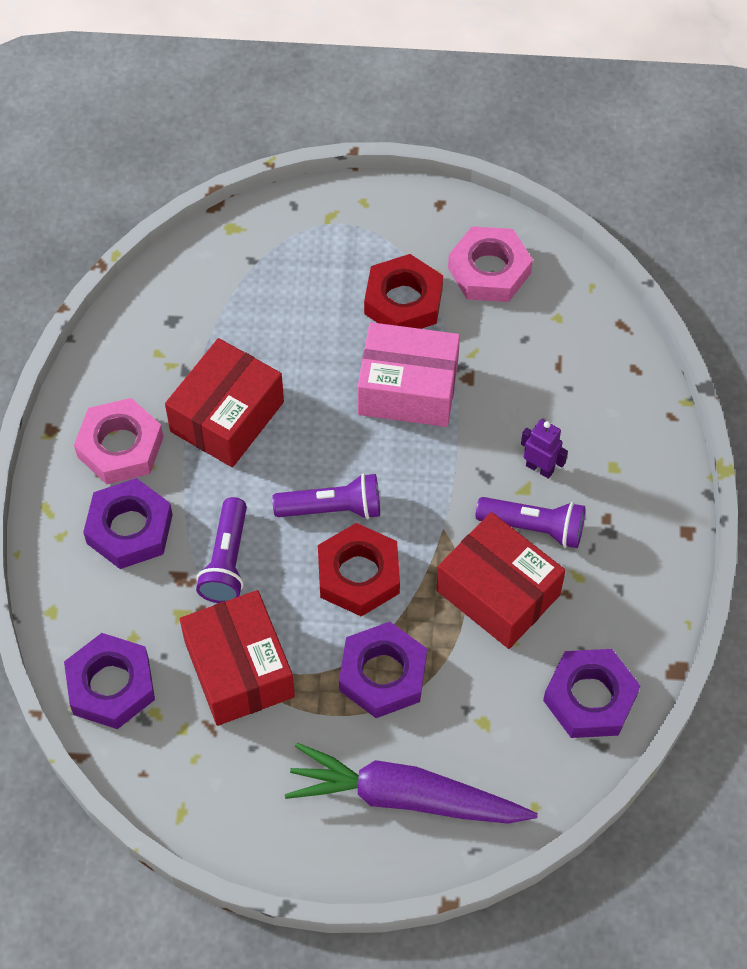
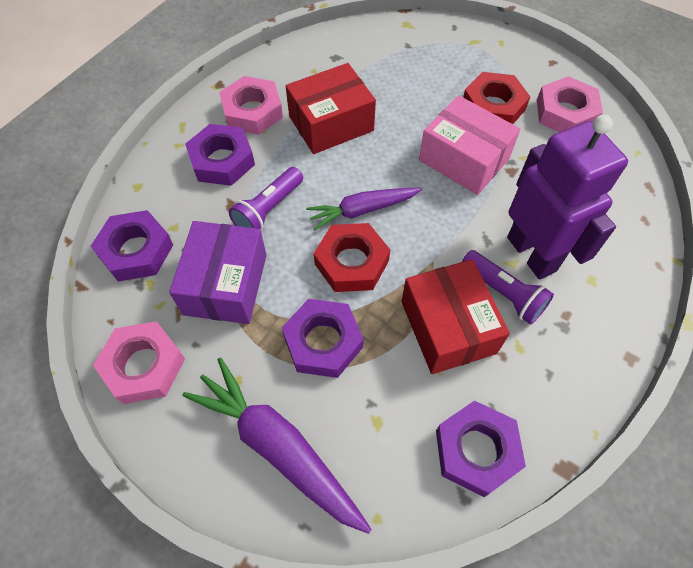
camera: 30 degrees right, 0 degrees up
red box [180,590,295,726] -> purple box [169,221,267,324]
purple flashlight [272,473,380,519] -> purple carrot [306,188,422,230]
purple robot [521,419,568,479] -> purple robot [507,115,628,280], size x2.47
none -> pink nut [93,321,185,404]

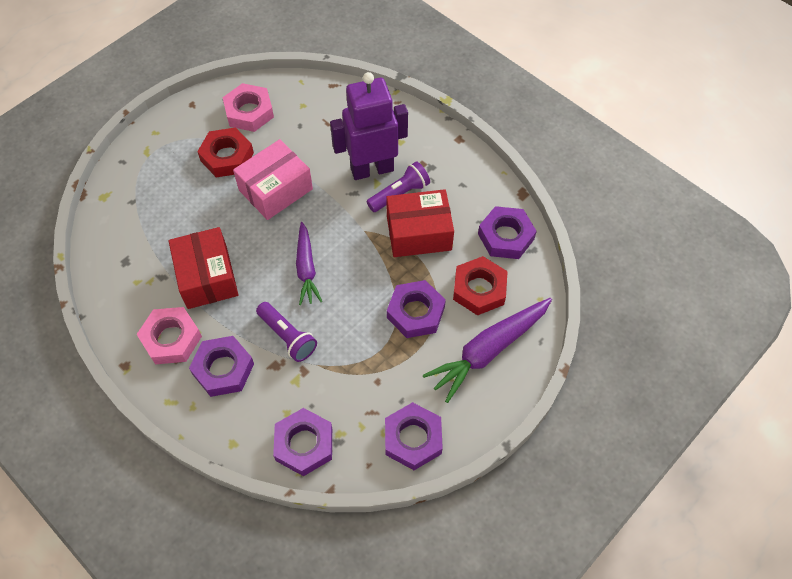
camera: 80 degrees left, 0 degrees up
pink nut [93,321,185,404] -> purple nut [385,402,443,470]
purple box [169,221,267,324] -> none
red nut [314,223,390,292] -> red nut moved to [453,256,508,315]

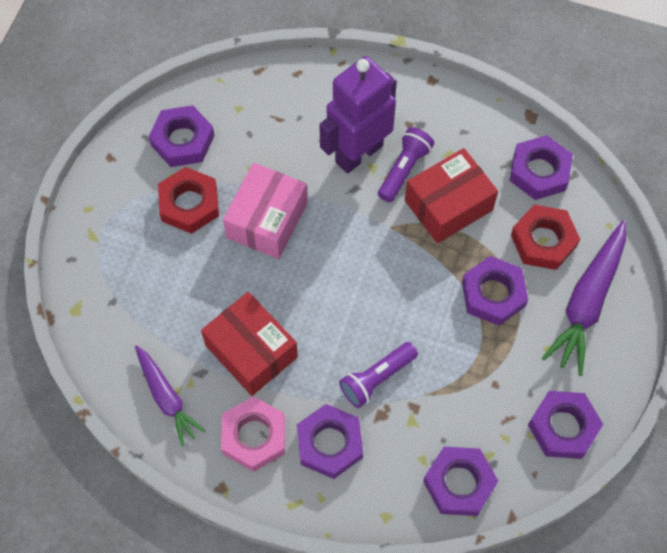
camera: 25 degrees left, 5 degrees up
pink nut [222,83,274,132] -> purple nut [149,105,215,167]
purple flashlight [256,302,317,362] -> purple flashlight turned 120 degrees clockwise [339,342,418,408]
purple carrot [296,222,322,305] -> purple carrot moved to [135,345,206,446]

